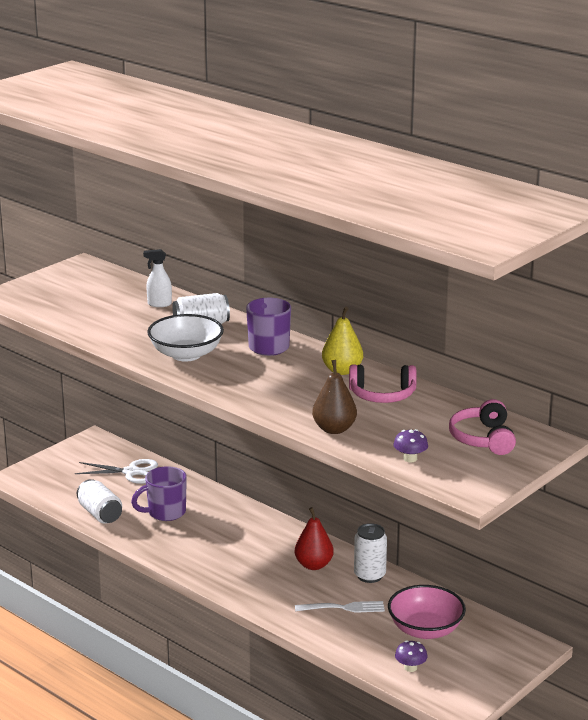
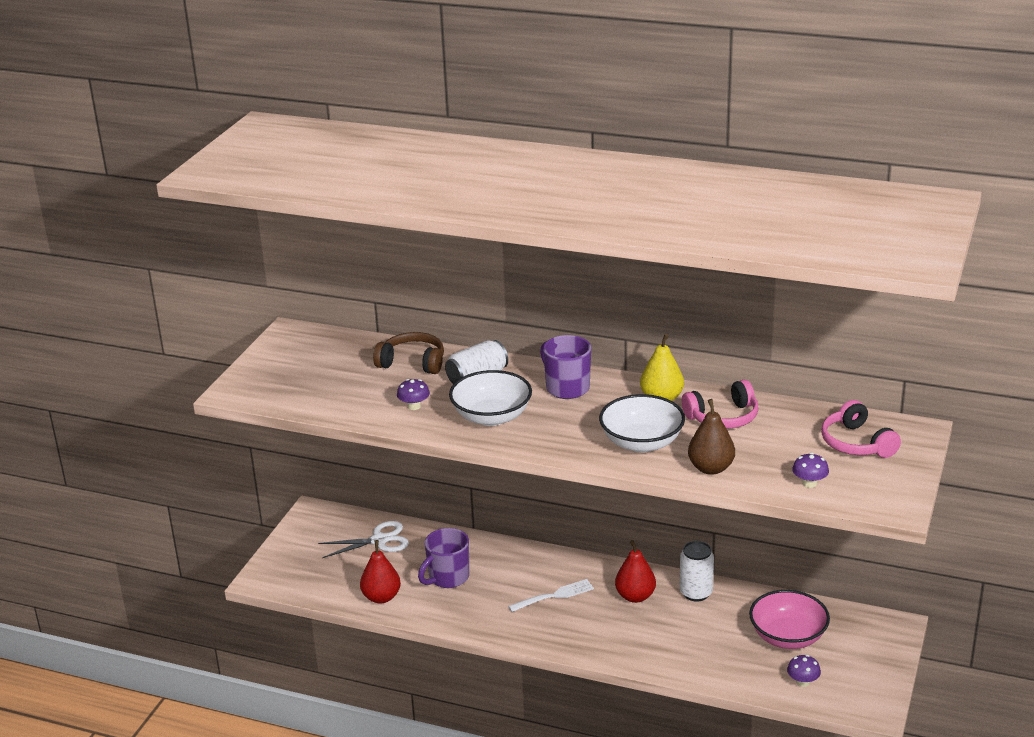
camera: 20 degrees left, 5 degrees up
white can [77,479,122,524] -> red pear [360,540,401,604]
white spray bottle [143,249,172,307] -> brown headphones [373,332,444,374]
white fork [295,601,385,613] -> white fork moved to [508,579,594,612]
none -> purple mushroom [397,379,430,410]
none -> white bowl [599,394,685,453]

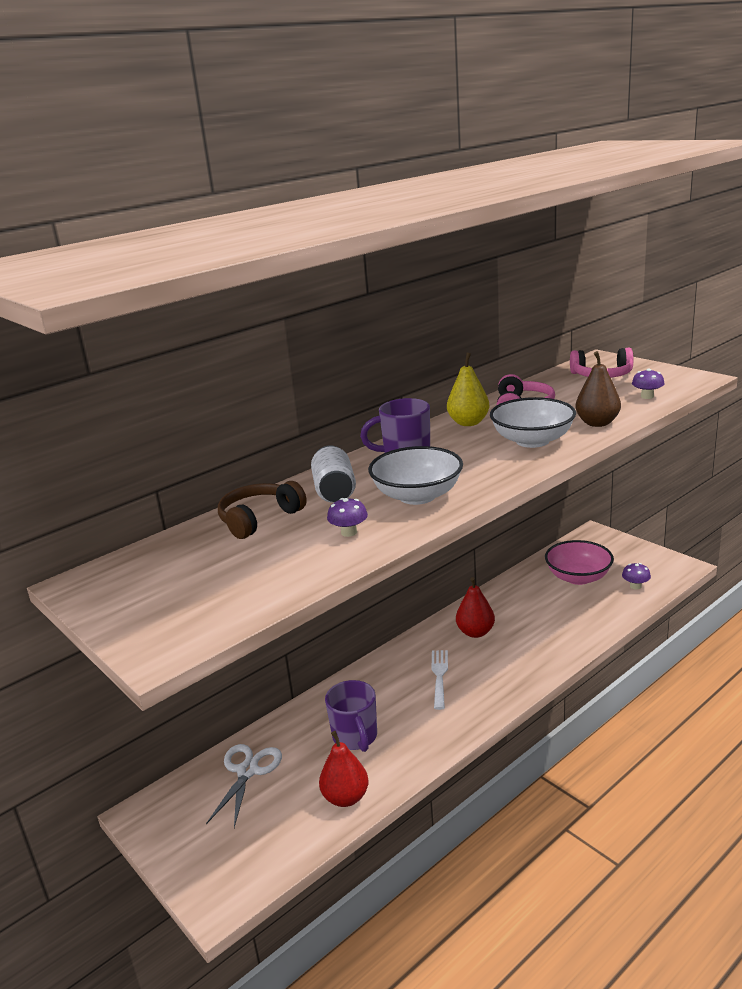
camera: 60 degrees left, 5 degrees down
white can [680,541,714,602] -> none

